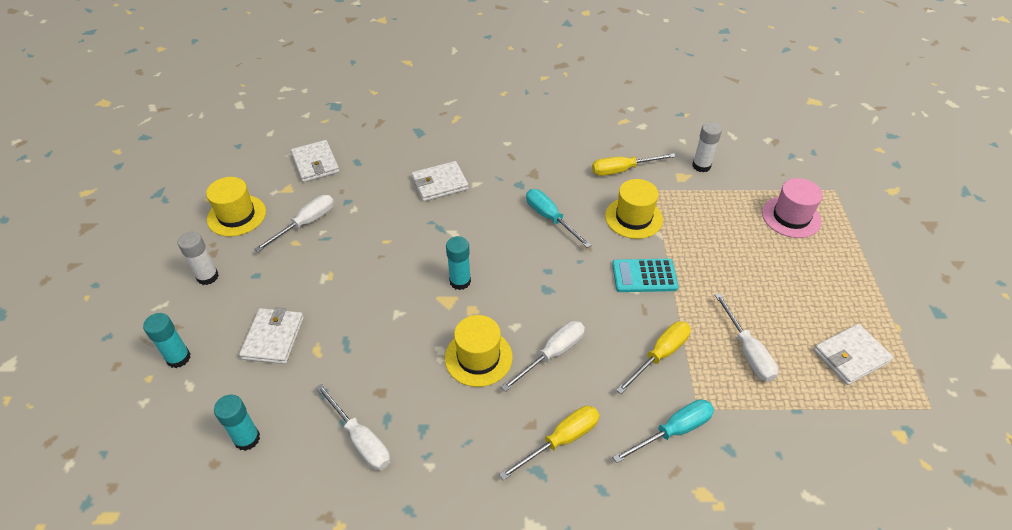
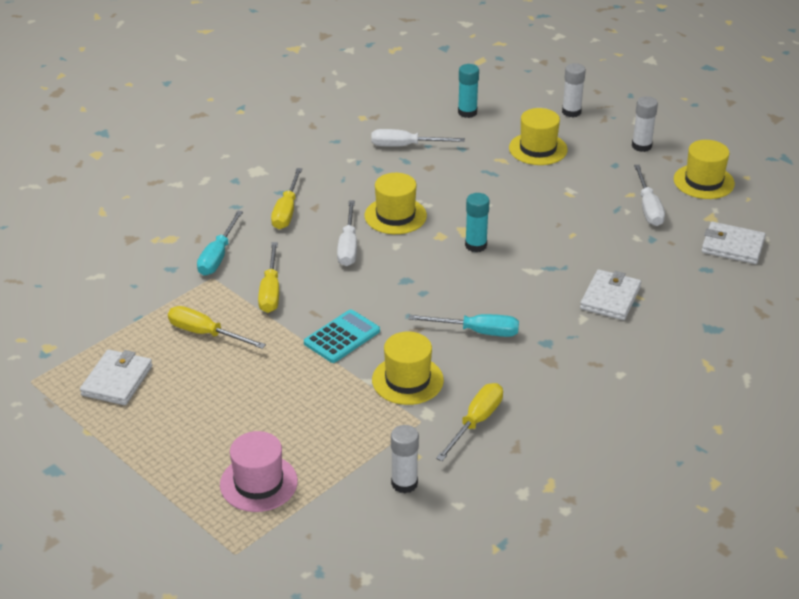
camera: 135 degrees right, 10 degrees down
turquoise glue stick [143,313,191,368] -> white glue stick [562,63,586,117]
white wallet [239,307,304,364] -> yellow hat [509,108,568,165]
white screwdriver [715,293,778,382] -> yellow screwdriver [168,306,266,349]

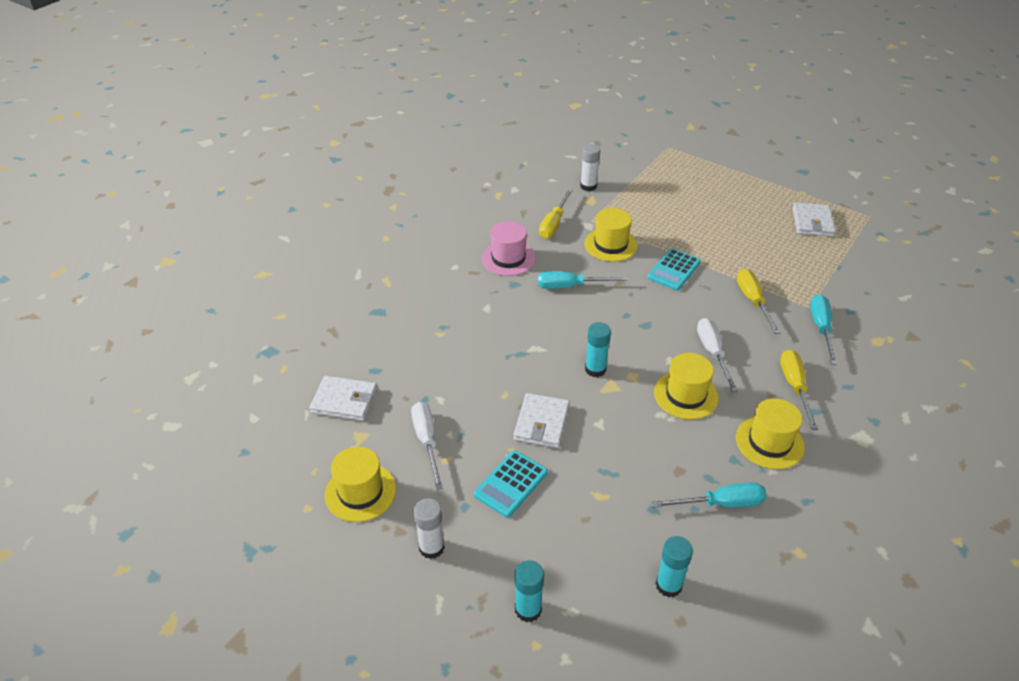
camera: 170 degrees right, 5 degrees up
yellow screwdriver [168,306,266,349] -> none
pink hat [220,431,298,512] -> pink hat moved to [482,221,536,276]
white screwdriver [371,129,465,147] -> turquoise screwdriver [651,482,767,508]
yellow hat [509,108,568,165] -> yellow hat moved to [736,398,805,469]
white glue stick [562,63,586,117] -> turquoise glue stick [515,560,544,622]
white wallet [580,269,641,320] -> white wallet moved to [514,393,570,448]
none -> turquoise calculator [474,450,548,518]

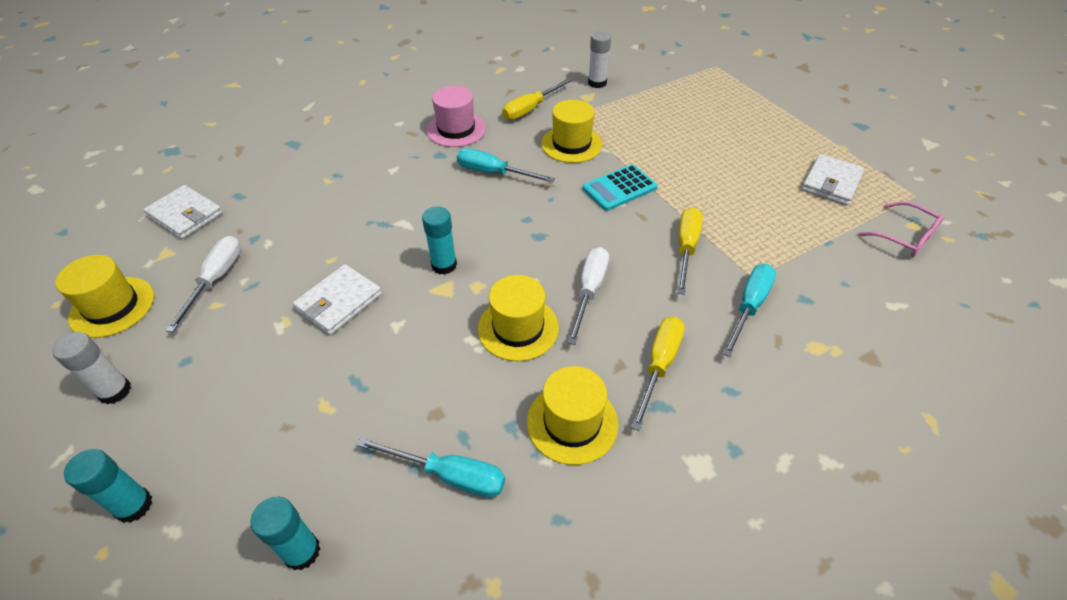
camera: 25 degrees right, 5 degrees up
turquoise calculator [474,450,548,518] -> none
none -> pink glasses [858,201,945,257]

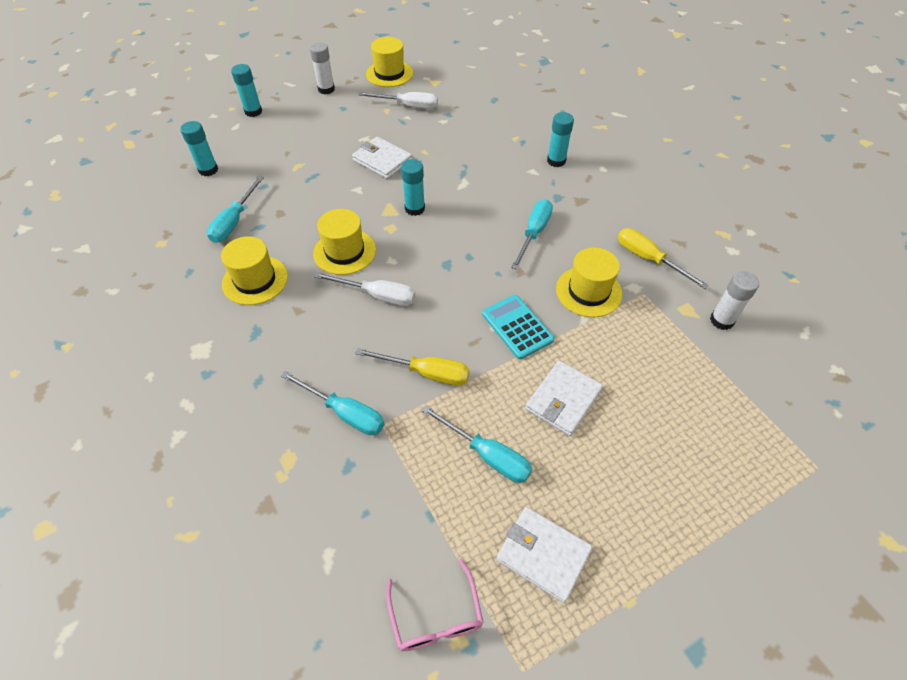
camera: 90 degrees right, 5 degrees up
white wallet [144,185,223,239] -> white wallet moved to [525,361,603,436]
pink hat [426,86,486,147] -> none
yellow screwdriver [631,317,685,431] -> none
pink glasses [858,201,945,257] -> pink glasses turned 60 degrees counterclockwise [386,559,484,651]
none -> turquoise screwdriver [421,405,532,483]
none -> turquoise glue stick [547,112,574,167]

